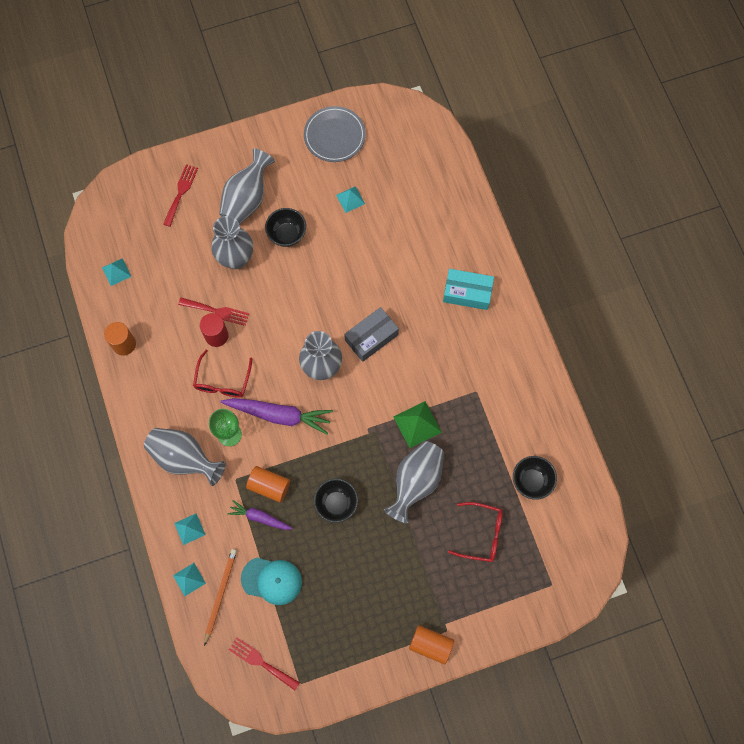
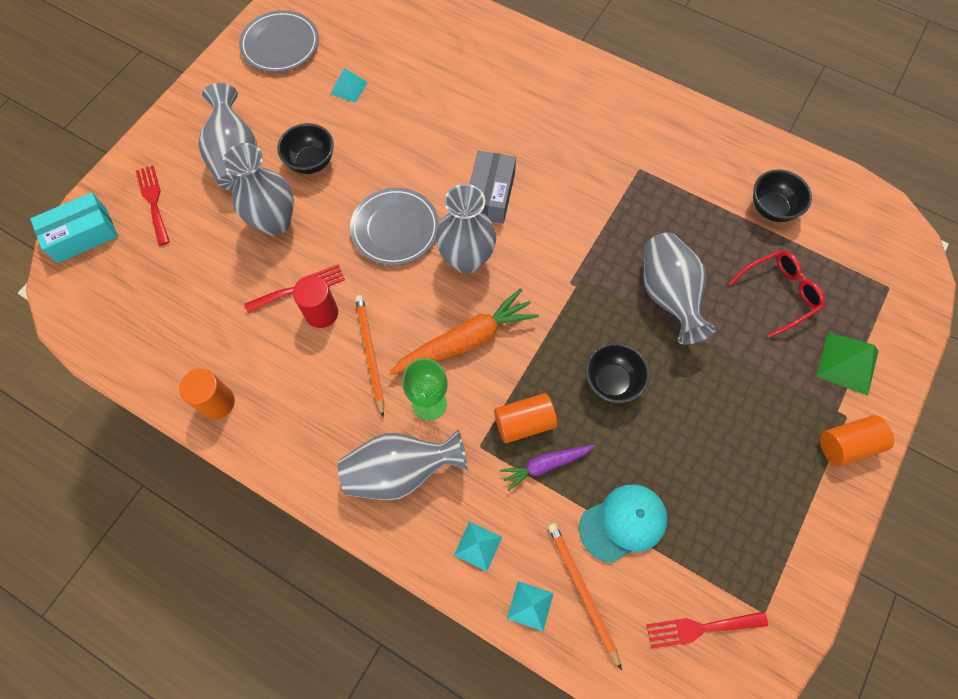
camera: 40 degrees left, 5 degrees down
turquoise pyramid [102,258,131,286] -> none
red glasses [193,350,252,398] -> orange pencil [355,295,384,417]
purple carrot [220,398,333,435] -> orange carrot [389,288,539,375]
green pyramid [393,401,442,448] -> green pyramid moved to [816,332,879,396]
turquoise box [443,269,494,310] -> turquoise box moved to [30,192,118,263]
none -> grey plate [350,188,439,265]

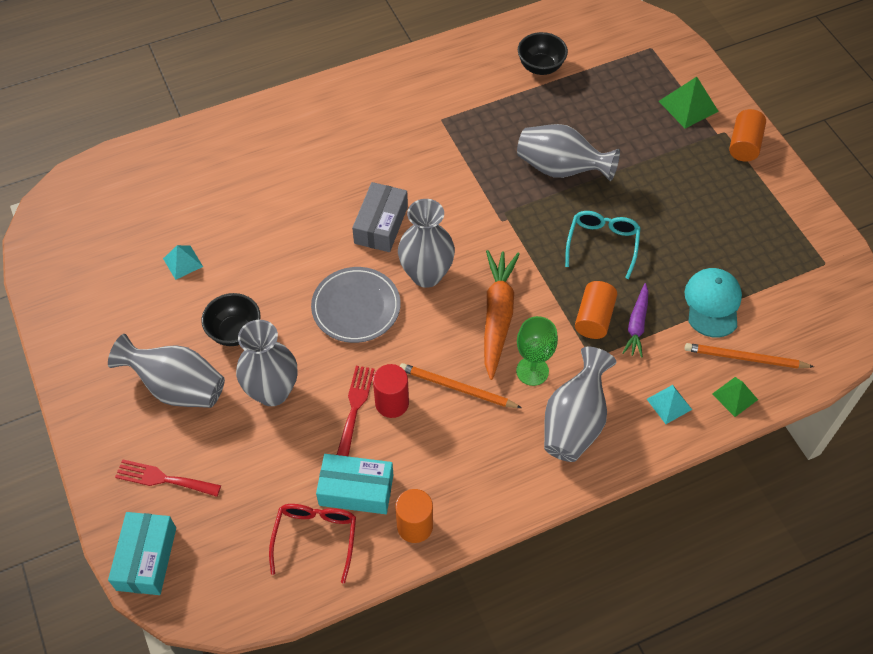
camera: 55 degrees left, 10 degrees down
grey plate [239,10,319,72] -> none
grey box [470,151,516,223] -> grey box turned 60 degrees clockwise [352,182,408,252]
turquoise pyramid [507,581,554,631] -> green pyramid [712,377,758,417]
black bowl [585,343,650,403] -> turquoise glasses [565,211,641,279]
red fork [646,612,768,648] -> none
red glasses [729,250,825,337] -> red glasses moved to [269,504,356,584]
none -> turquoise box [316,454,393,514]

